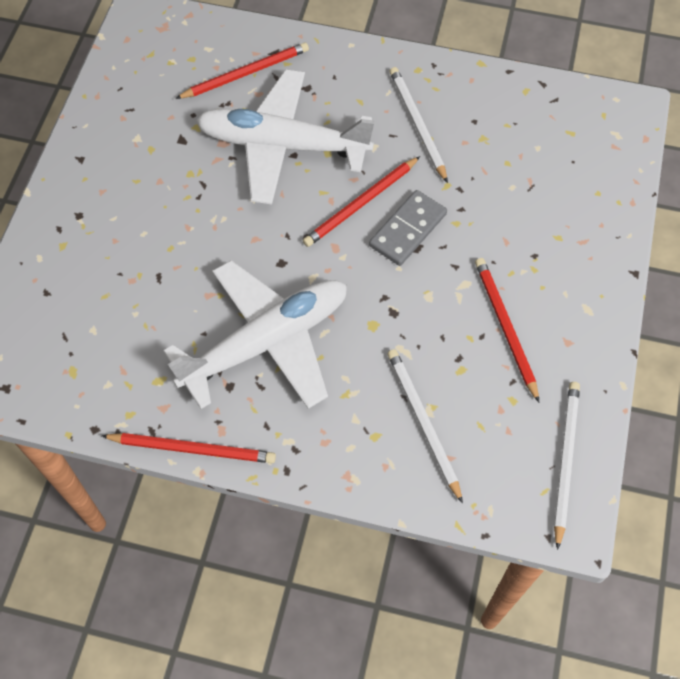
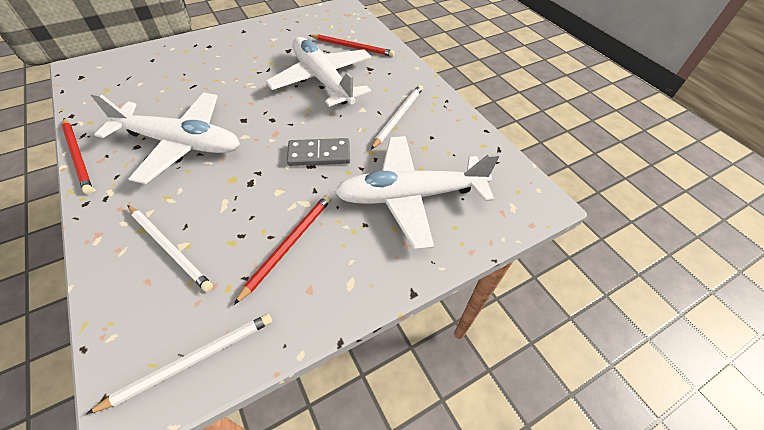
camera: 45 degrees right, 10 degrees down
red pencil [303,156,420,247] -> none
white pencil [387,349,463,504] -> white pencil turned 105 degrees clockwise [127,205,213,292]
none -> white plane [335,136,500,250]

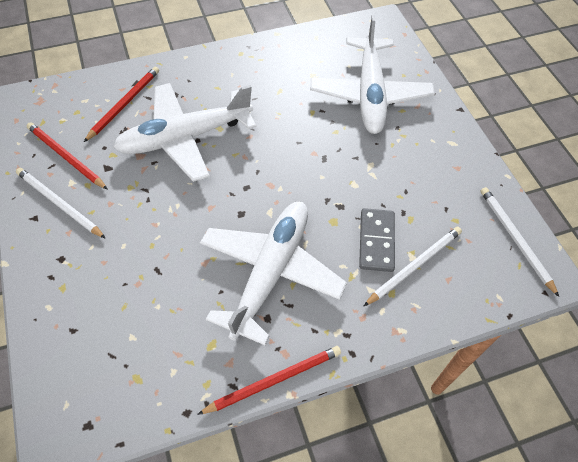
camera: 80 degrees left, 5 degrees up
red pencil [234,195,331,305] -> red pencil moved to [27,122,108,190]
grey domino [287,138,350,166] -> grey domino moved to [359,208,395,272]
white pencil [371,85,423,150] -> white pencil moved to [16,168,106,239]

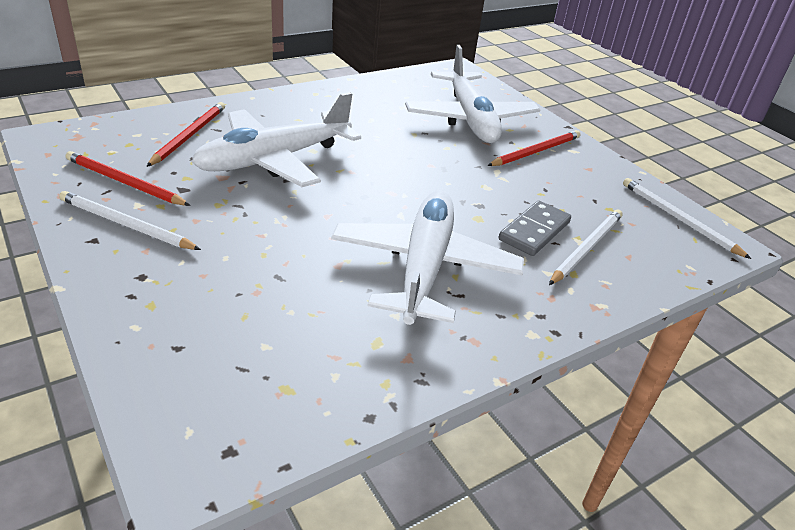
camera: 15 degrees left, 20 degrees down
red pencil [197,346,341,415] -> red pencil moved to [487,130,581,166]
grey domino [359,208,395,272] -> grey domino turned 45 degrees clockwise [499,201,571,256]

